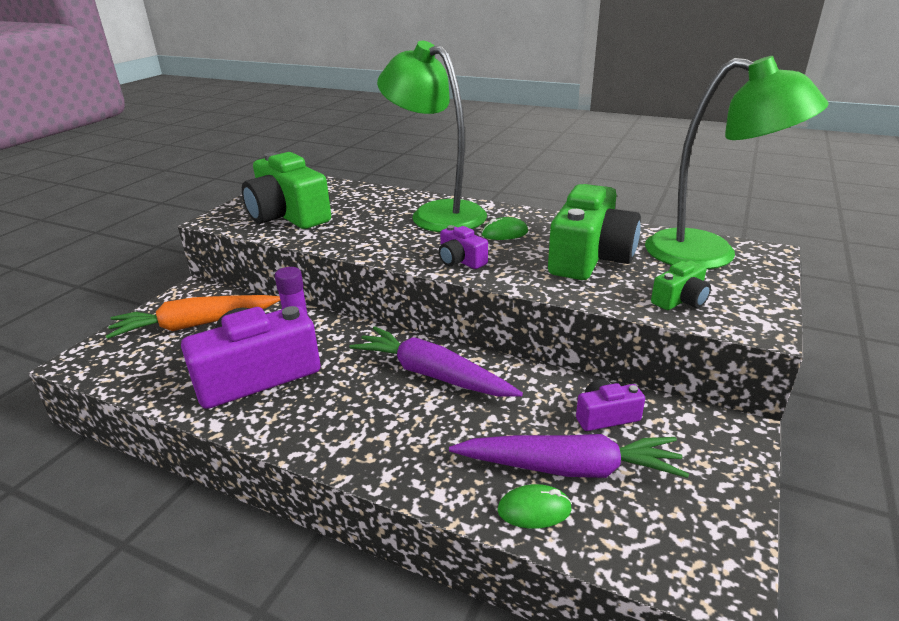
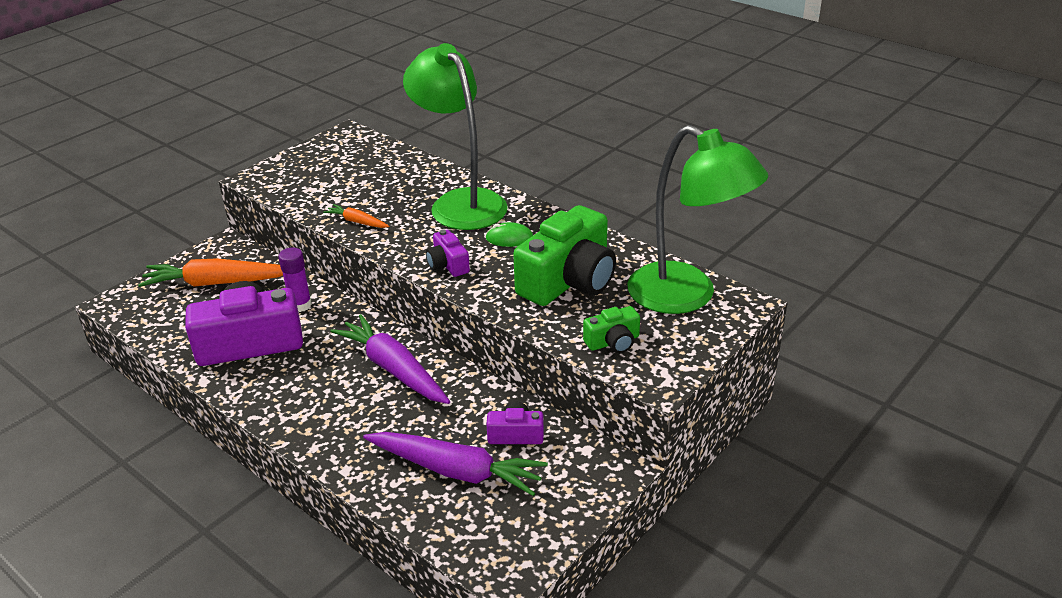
camera: 15 degrees right, 5 degrees up
green camera [242,152,331,229] -> none
green mouse [498,484,572,529] -> none
none -> orange carrot [323,204,389,228]

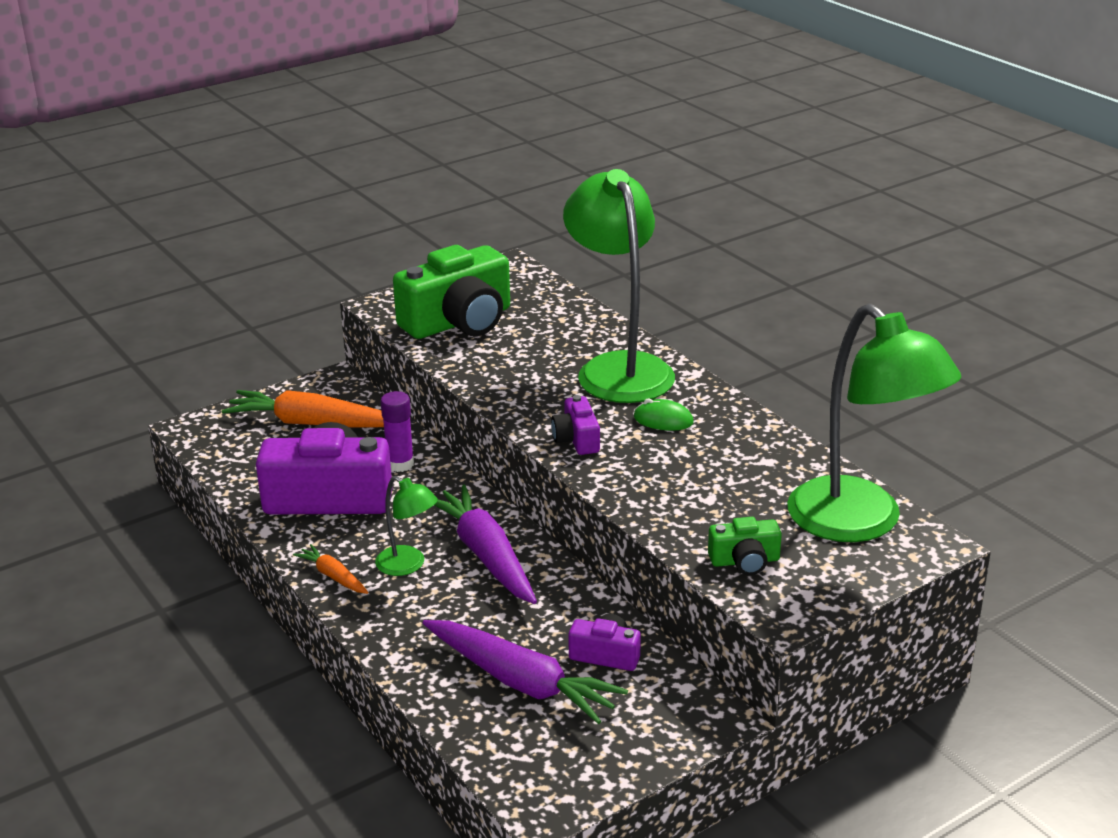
camera: 15 degrees right, 5 degrees down
orange carrot [323,204,389,228] -> orange carrot moved to [293,544,369,594]
green camera [513,205,616,306] -> green camera moved to [393,245,510,339]
none -> green lamp [375,476,438,576]

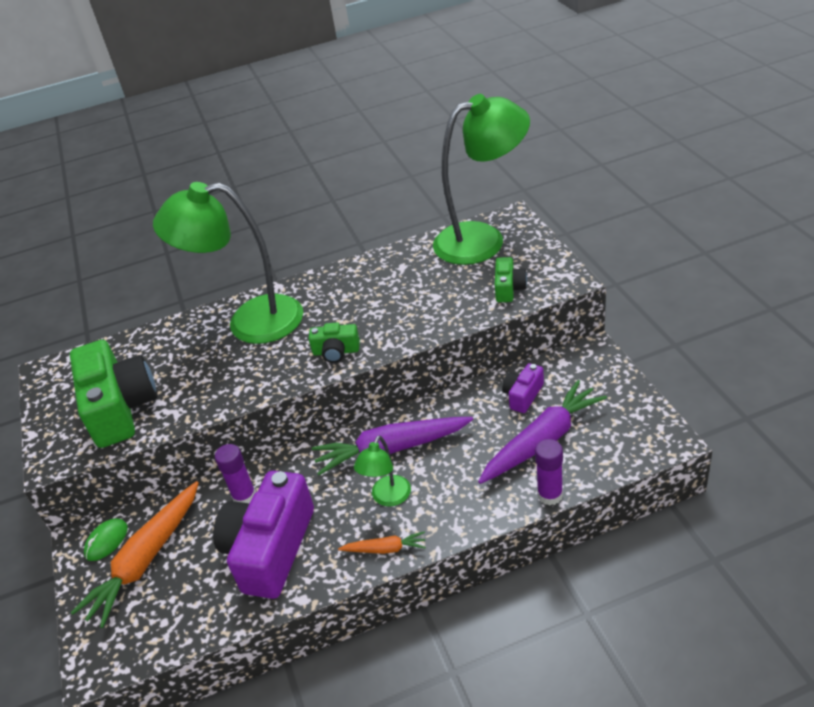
camera: 70 degrees left, 10 degrees up
orange carrot [293,544,369,594] -> orange carrot turned 150 degrees counterclockwise [338,531,426,554]
green lamp [375,476,438,576] -> green lamp turned 150 degrees clockwise [354,435,411,507]
purple camera [551,395,600,455] -> green camera [308,322,360,363]
green mouse [634,399,694,431] -> green mouse moved to [84,518,128,561]
none -> purple glue stick [535,439,563,505]

